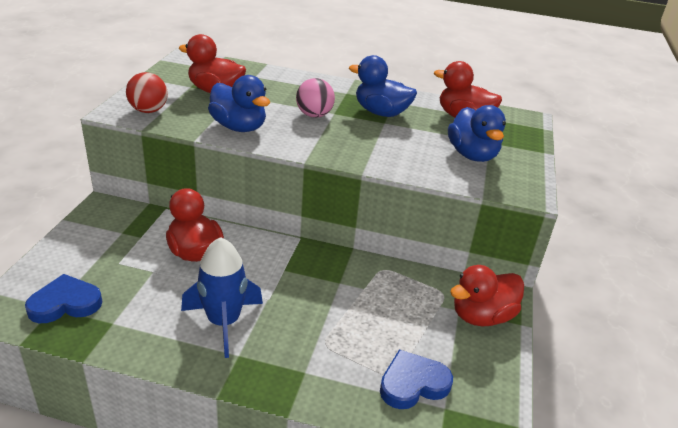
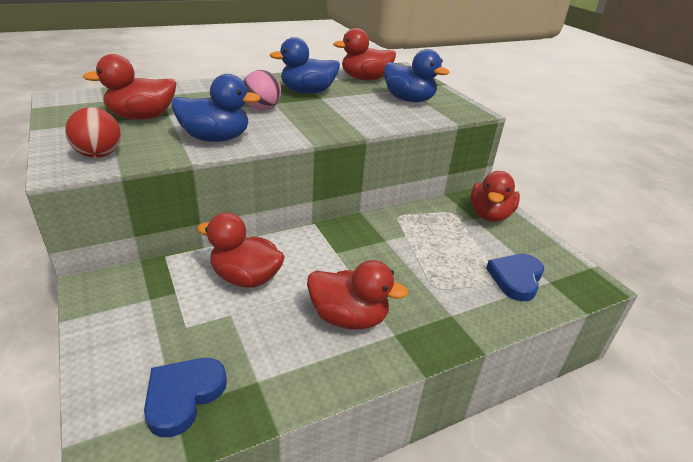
camera: 40 degrees left, 0 degrees up
blue rocket [181,237,263,358] -> red duck [307,260,408,330]

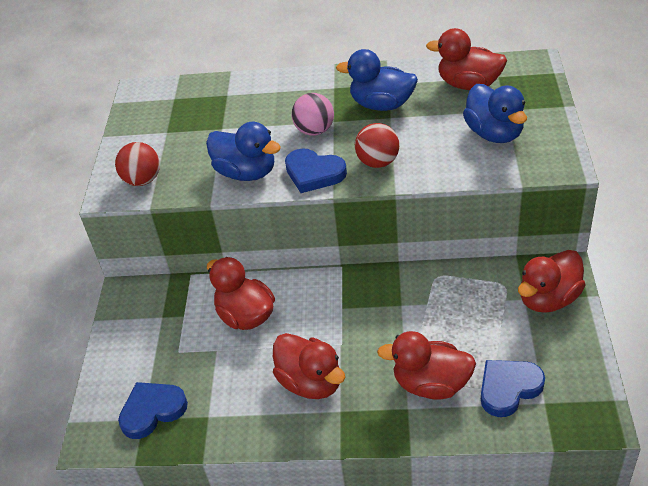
camera: 35 degrees right, 10 degrees up
red duck [83,54,176,120] -> red duck moved to [377,331,476,400]
none -> blue heart [285,149,347,193]
none -> red ball [355,123,399,168]

